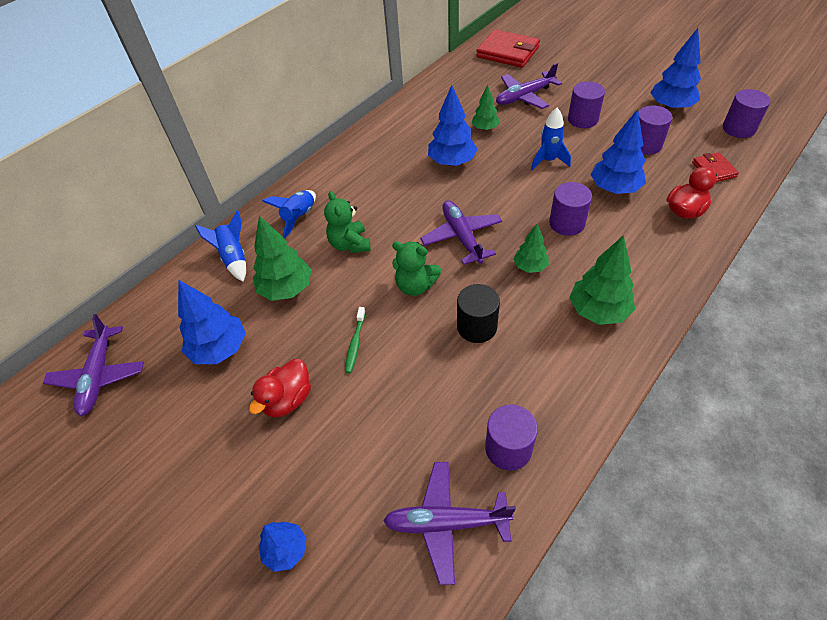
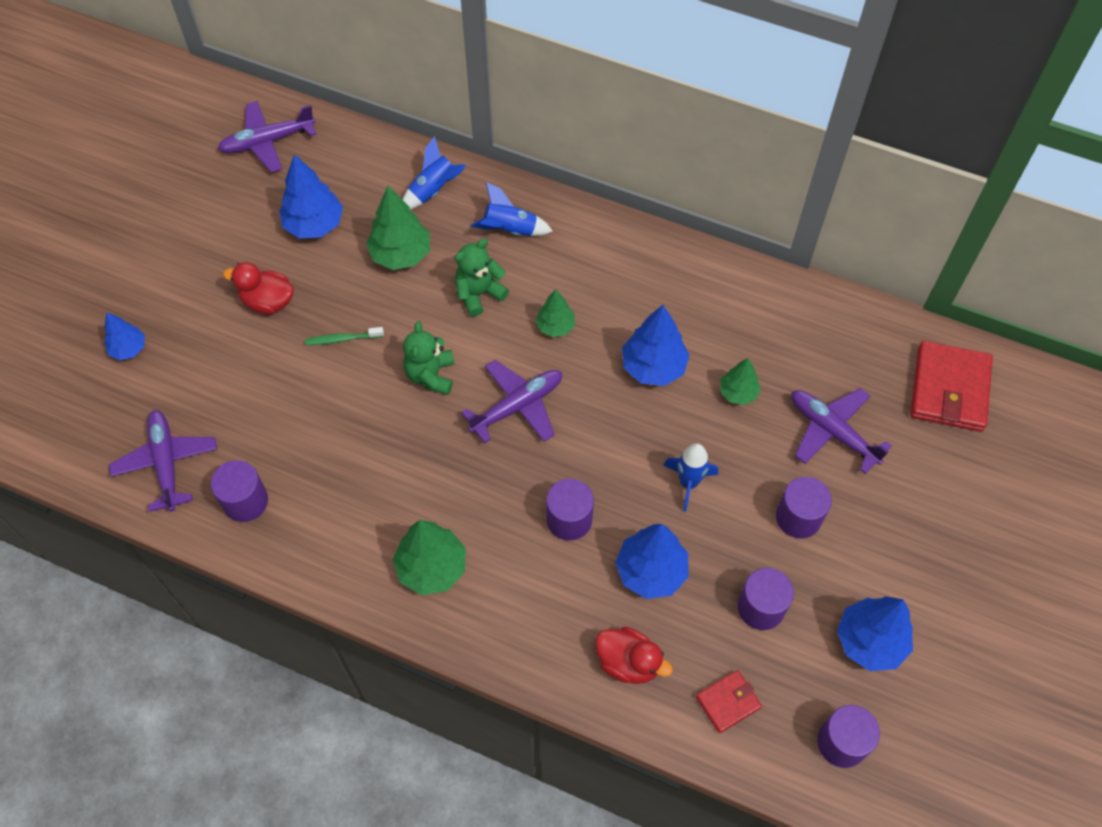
camera: 70 degrees right, 10 degrees up
black cylinder [457,284,500,343] -> none
green tree [513,224,549,273] -> green tree moved to [536,289,575,337]

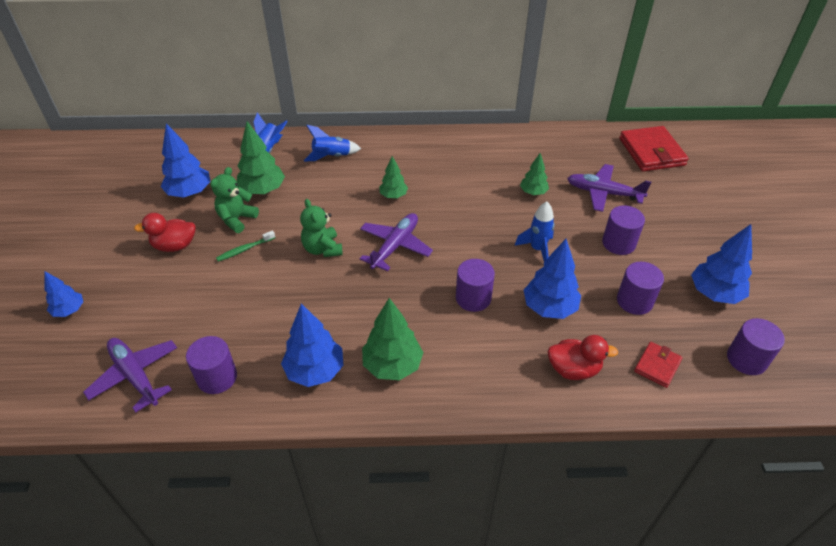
camera: 25 degrees left, 15 degrees down
purple plane [218,101,316,173] -> none
green teddy bear [455,239,509,317] -> green teddy bear moved to [210,167,259,233]
blue tree [622,305,690,386] -> blue tree moved to [281,303,343,387]

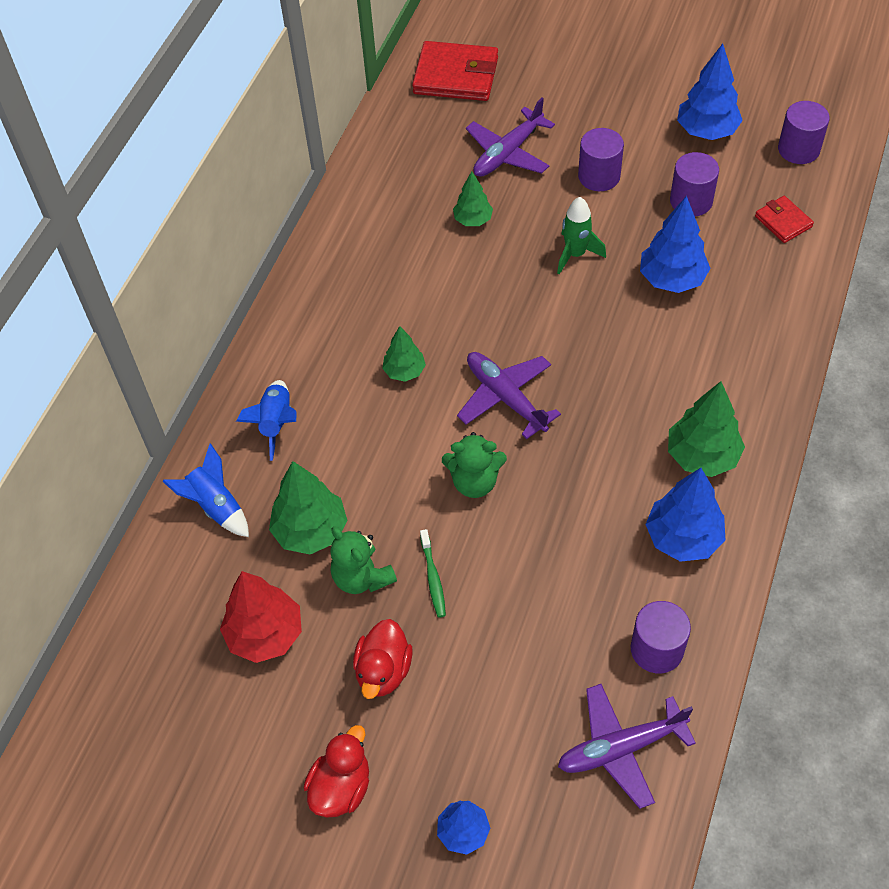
camera: 65 degrees left, 10 degrees up
blue tree [160,123,211,197] -> red tree [220,571,302,663]
purple cylinder [456,259,495,312] -> none
blue rocket [515,202,555,262] -> green rocket [557,197,606,275]
red duck [548,335,618,380] -> red duck moved to [304,725,369,818]

